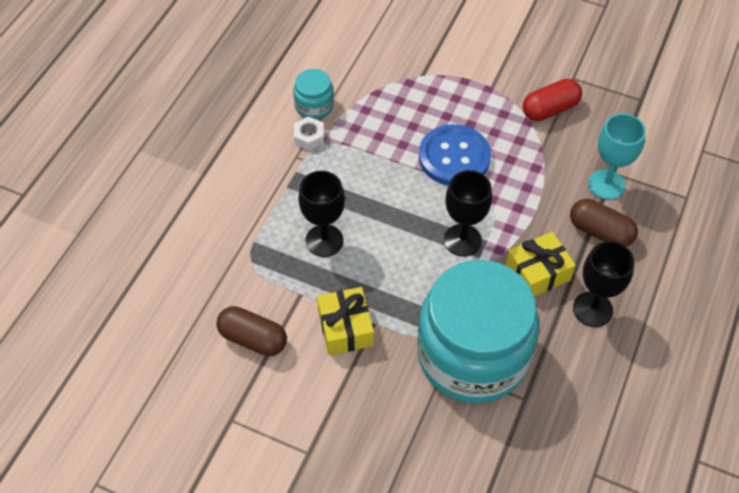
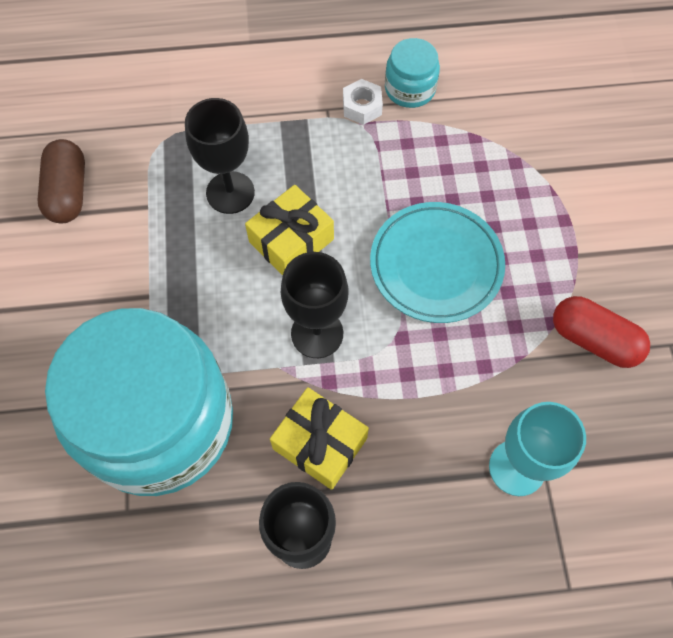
camera: 60 degrees right, 10 degrees up
yellow gift [317,287,374,355] -> yellow gift moved to [245,185,334,275]
blue button [419,124,491,186] -> turquoise plate [370,202,505,323]
brown capsule [570,199,638,247] -> none

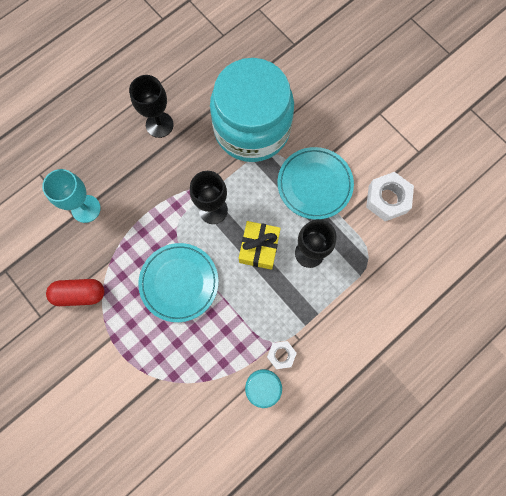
camera: 145 degrees right, 10 degrees up
brown capsule [38,139,85,223] -> white nut [366,172,414,221]
yellow gift [270,387,369,490] -> none
none -> turquoise plate [277,147,354,220]

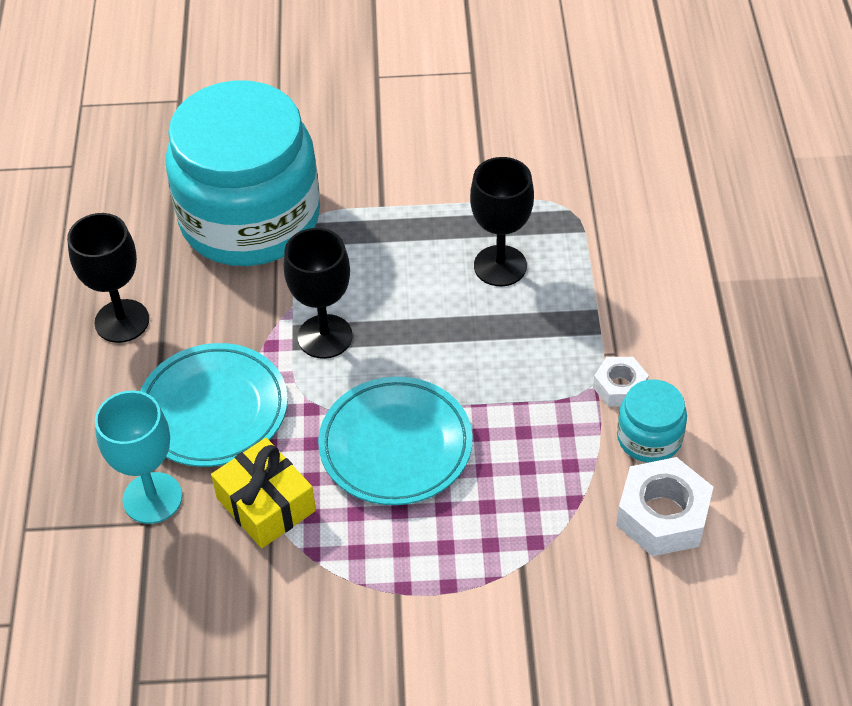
camera: 50 degrees left, 25 degrees down
red capsule [46,279,104,306] -> none
yellow gift [239,221,281,270] -> yellow gift moved to [211,438,316,548]
turquoise plate [277,147,354,220] -> turquoise plate moved to [140,343,288,467]
white nut [366,172,414,221] -> white nut moved to [616,457,713,556]

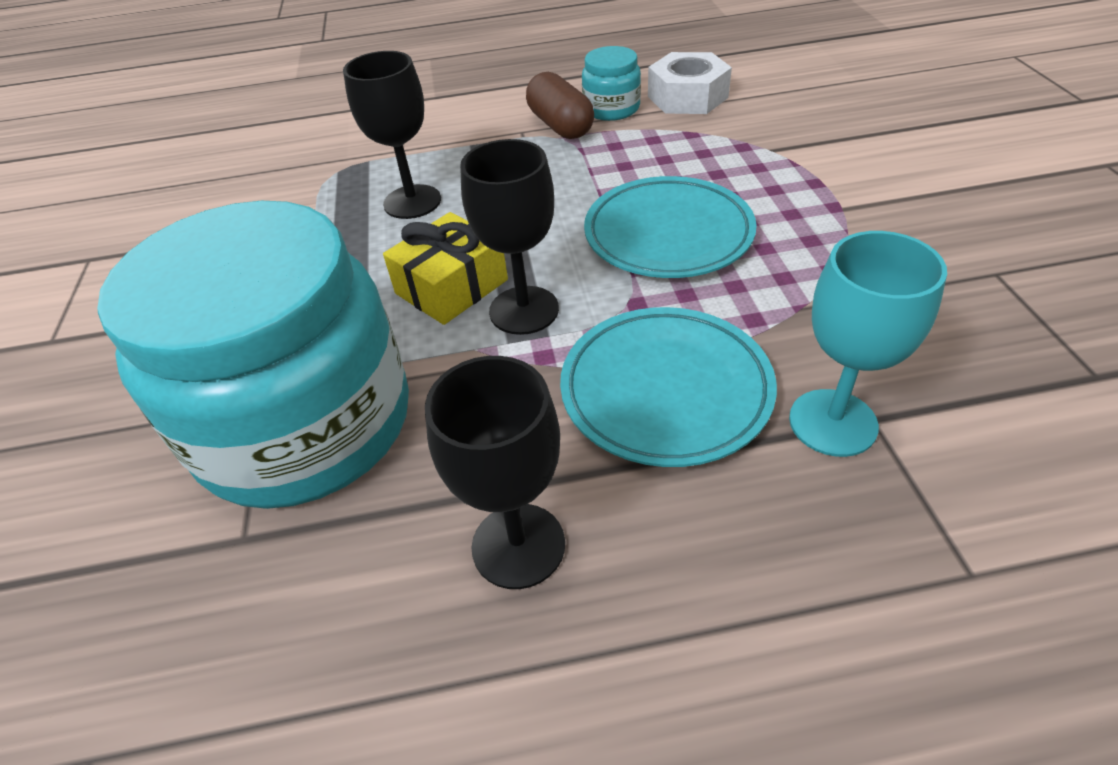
camera: 95 degrees left, 5 degrees down
yellow gift [211,438,316,548] -> yellow gift moved to [383,212,508,325]
white nut [593,357,649,406] -> brown capsule [526,72,594,139]

